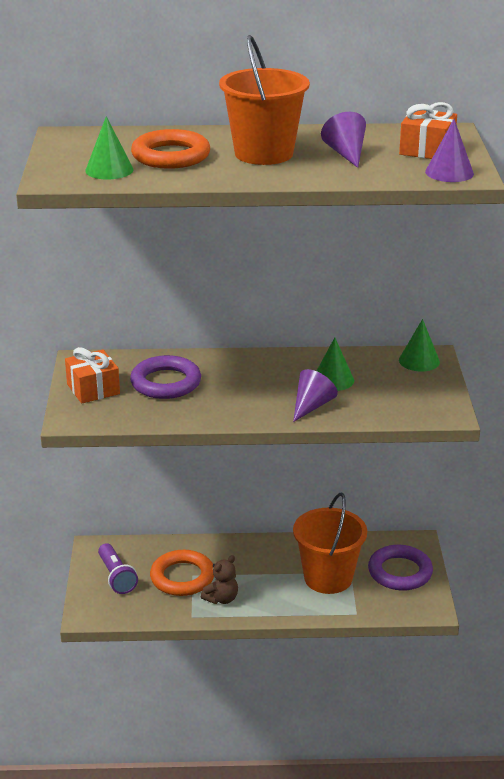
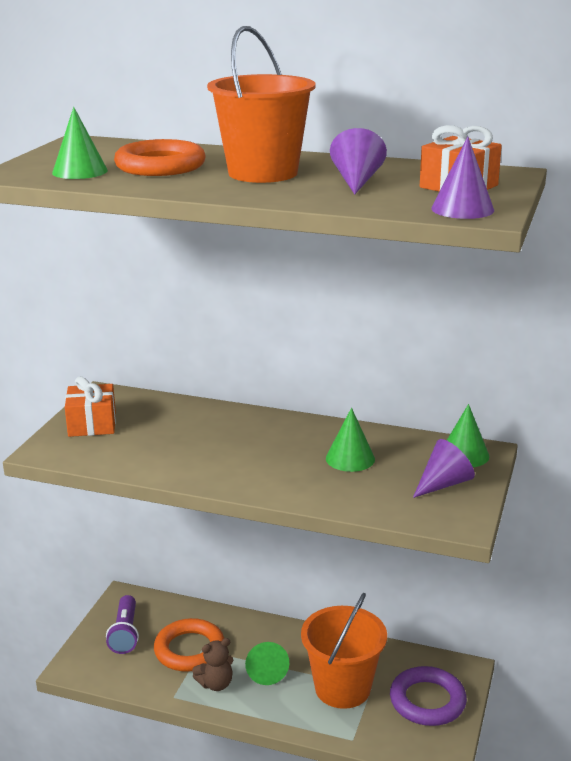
camera: 20 degrees right, 5 degrees down
purple ring [130,355,201,399] -> none
purple cone [293,369,338,422] -> purple cone moved to [413,439,475,498]
none -> green cone [245,642,289,685]

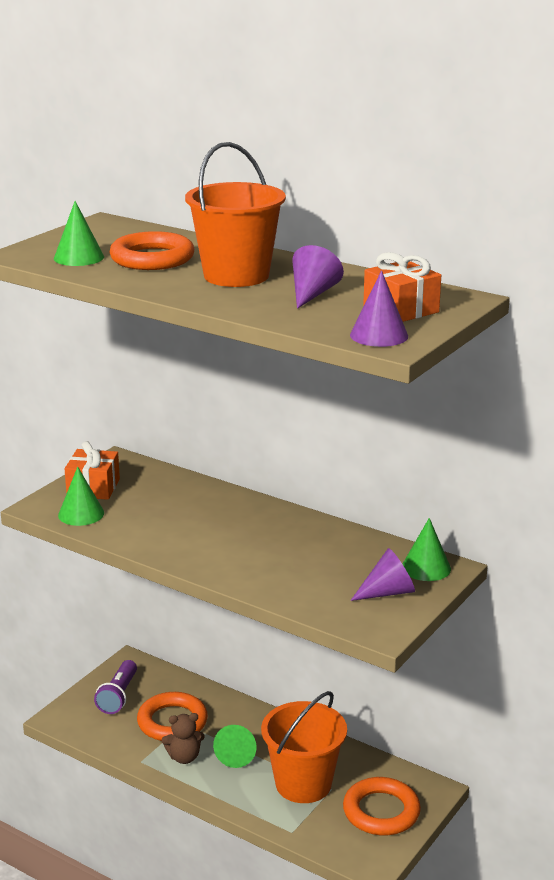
camera: 15 degrees right, 0 degrees up
green cone [326,408,375,472] -> green cone moved to [58,467,104,526]
purple ring [390,666,467,726] -> orange ring [343,777,421,836]

